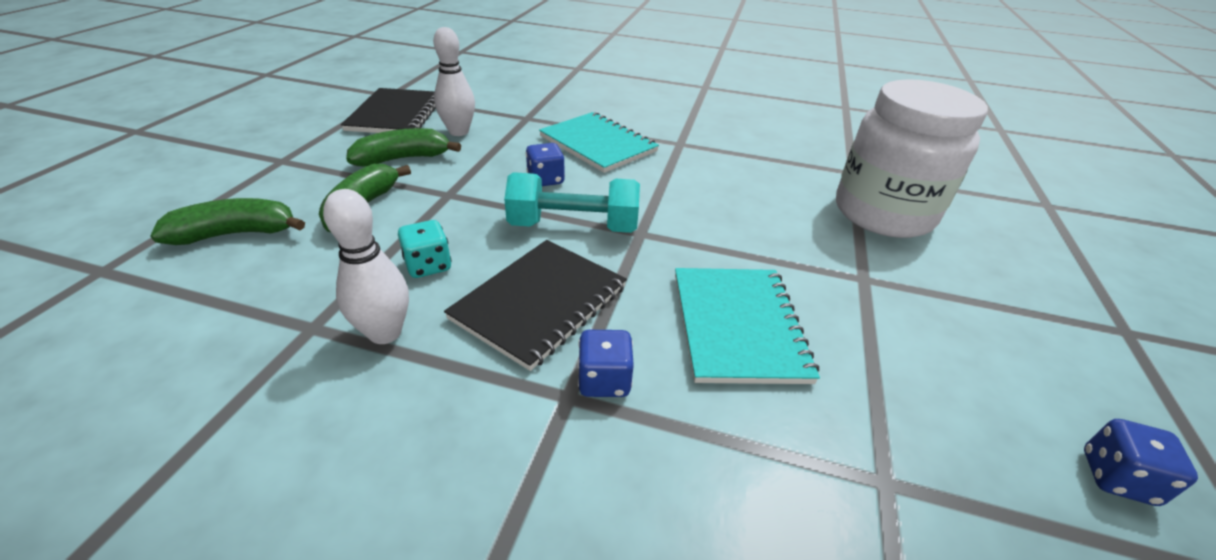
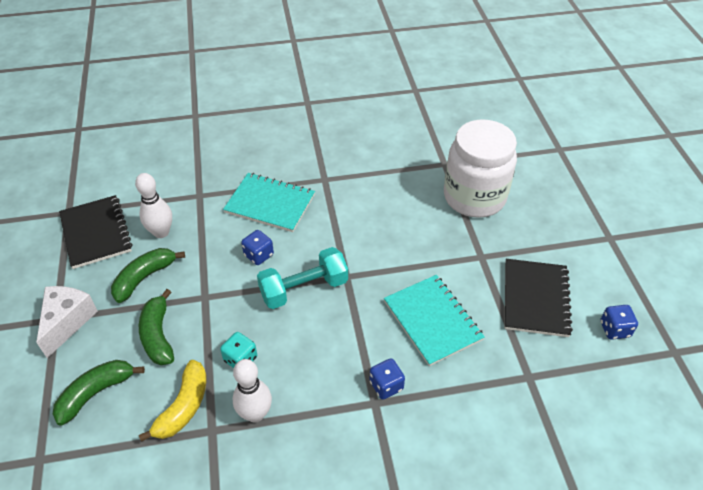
camera: 25 degrees left, 10 degrees up
black notebook [444,240,627,371] -> black notebook moved to [505,259,573,337]
none -> white cheese [36,286,98,358]
none -> yellow banana [139,360,206,442]

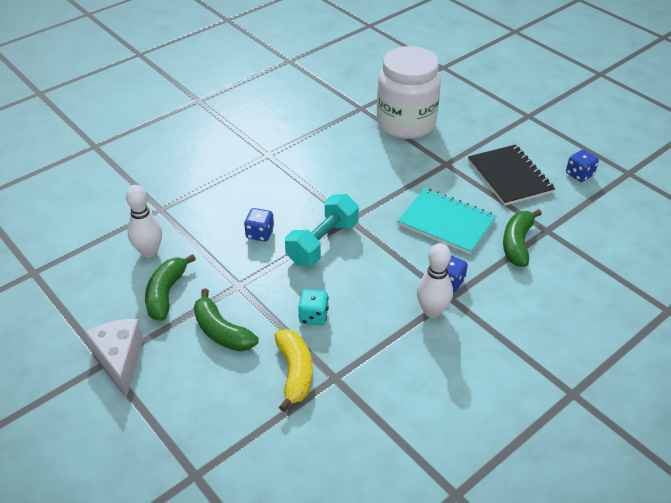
camera: 30 degrees left, 5 degrees down
green banana [53,360,145,426] -> green banana moved to [503,209,542,267]
black notebook [59,195,132,269] -> none
turquoise notebook [223,173,315,232] -> none
white bowling pin [233,359,272,422] -> white bowling pin moved to [417,243,453,318]

